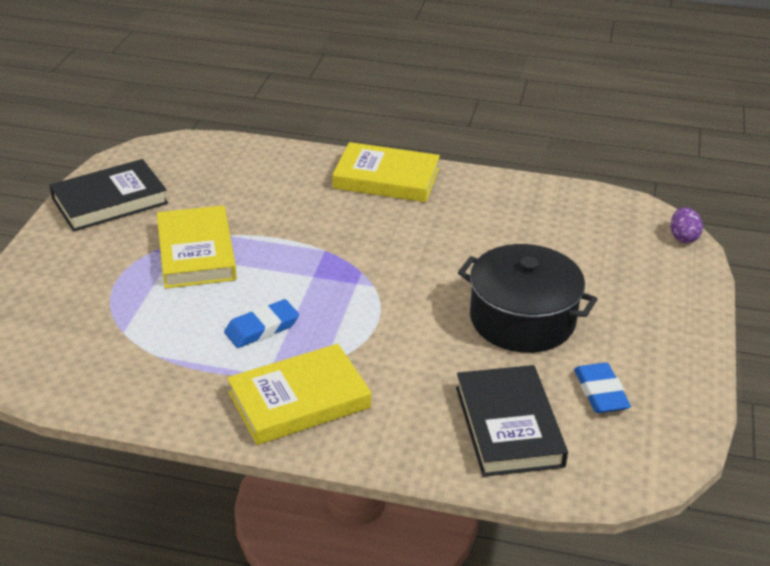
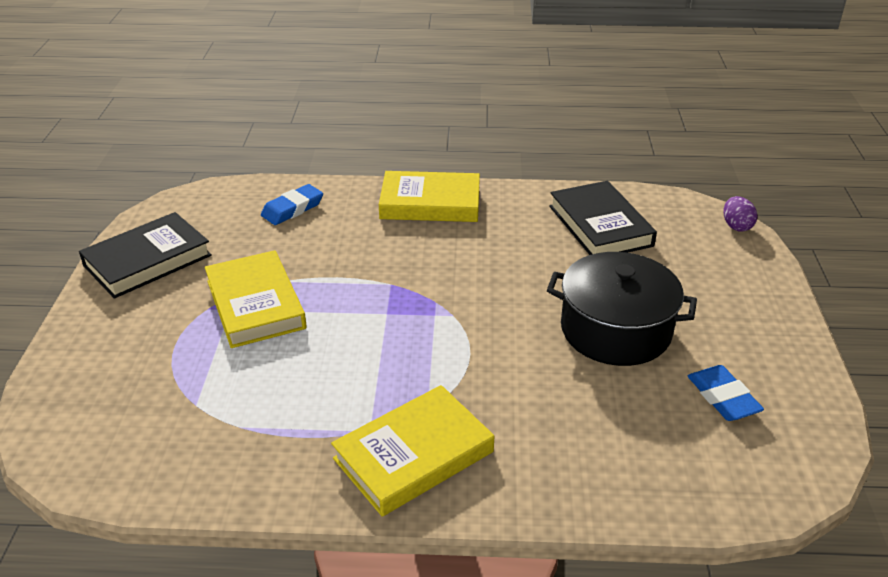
camera: 10 degrees left, 0 degrees up
blue eraser [224,299,299,348] -> blue eraser moved to [261,184,323,225]
black book [456,365,568,477] -> black book moved to [549,181,657,255]

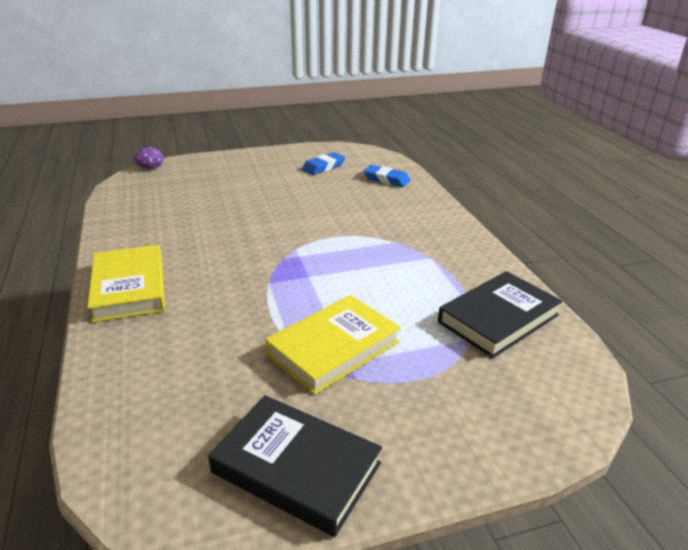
camera: 110 degrees left, 5 degrees down
blue eraser [261,184,323,225] -> blue eraser moved to [363,165,411,187]
yellow book [331,385,494,517] -> none
black pot [547,252,697,366] -> none
black book [549,181,657,255] -> black book moved to [438,271,563,358]

